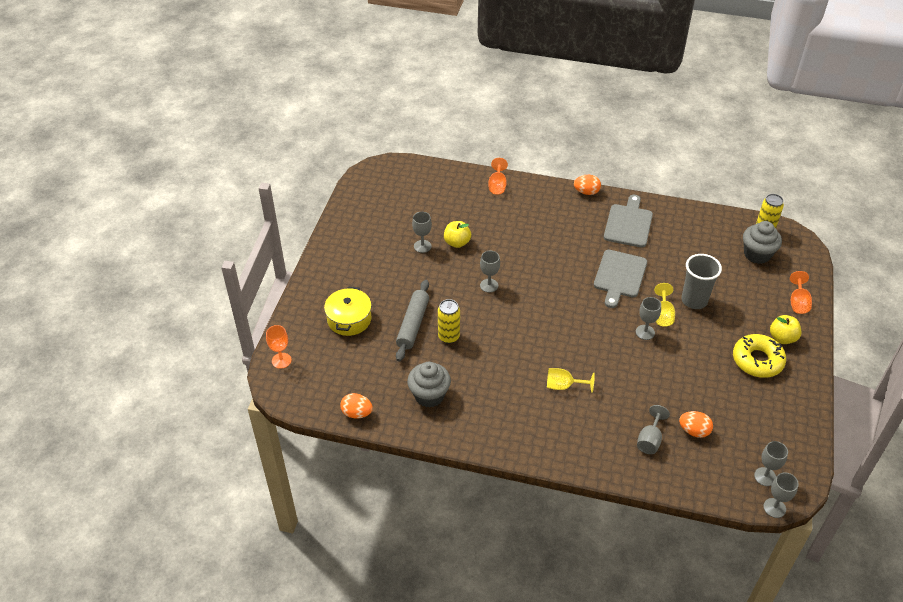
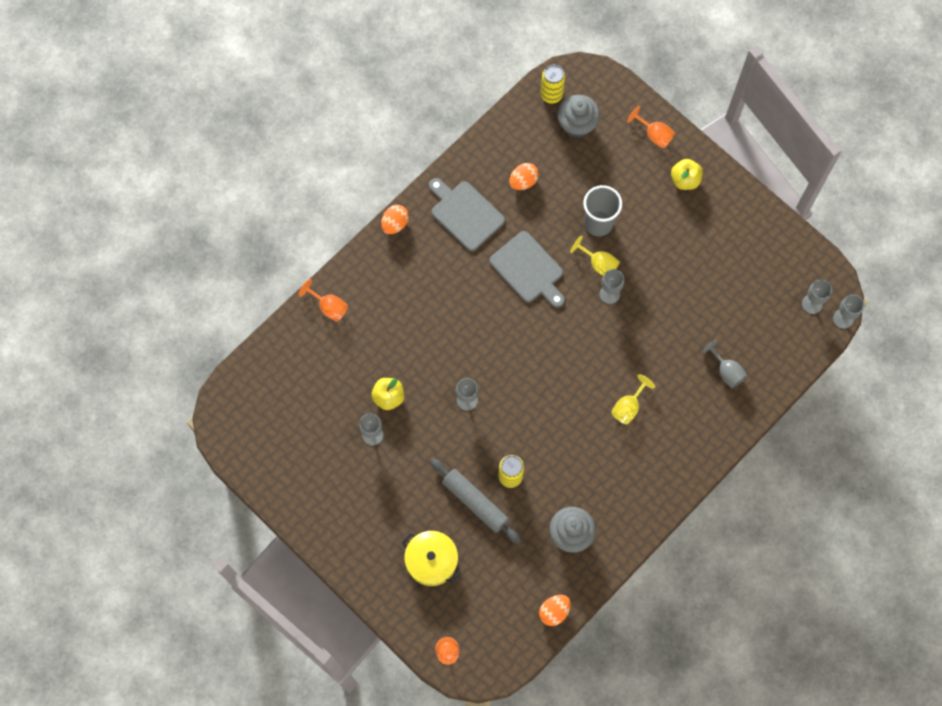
camera: 60 degrees left, 25 degrees up
orange egg [679,411,713,438] -> orange egg moved to [509,163,539,190]
yellow donut [733,334,786,378] -> none

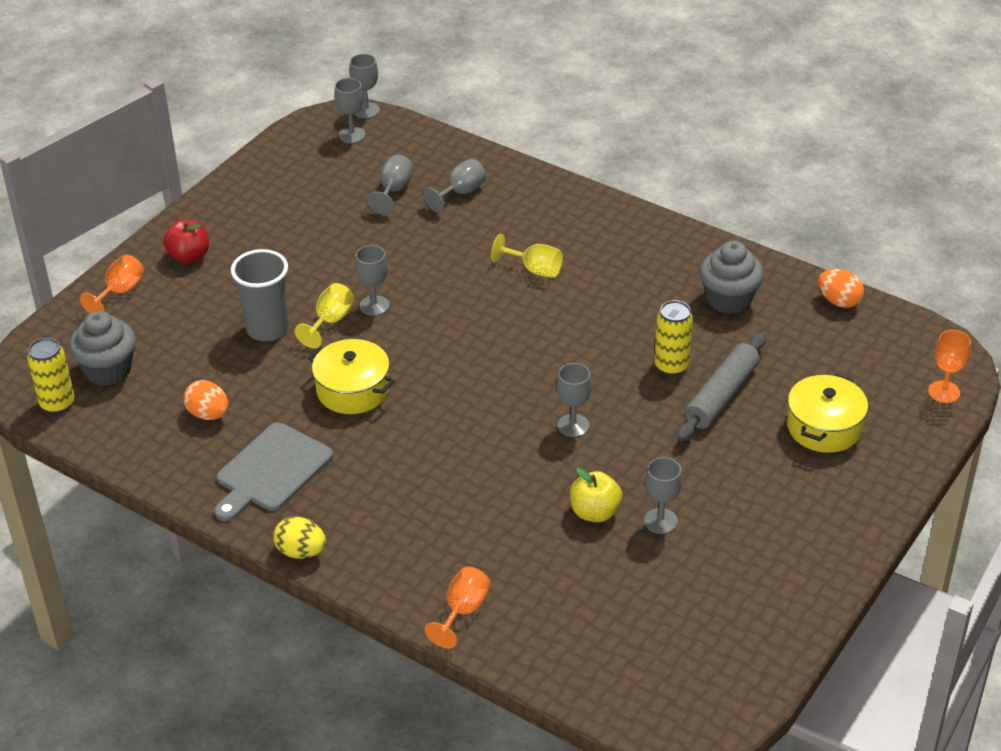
camera: 100 degrees left, 30 degrees down
orange egg [381,205,409,234] -> yellow egg [273,517,326,559]
grey cutting board [489,231,565,308] -> yellow pot [308,339,395,414]
yellow apple [671,159,703,190] -> red apple [163,219,209,263]
none -> grey goblet [367,155,413,215]

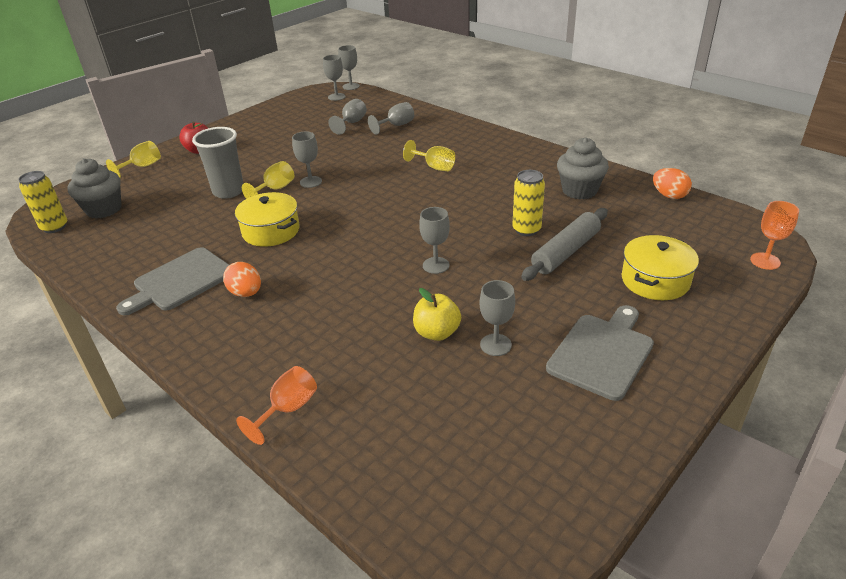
camera: 10 degrees right, 5 degrees down
orange goblet [80,254,145,313] -> yellow goblet [106,141,161,178]
orange egg [184,380,229,420] -> orange egg moved to [223,262,261,297]
yellow egg [273,517,326,559] -> none
none -> grey cutting board [546,305,654,401]

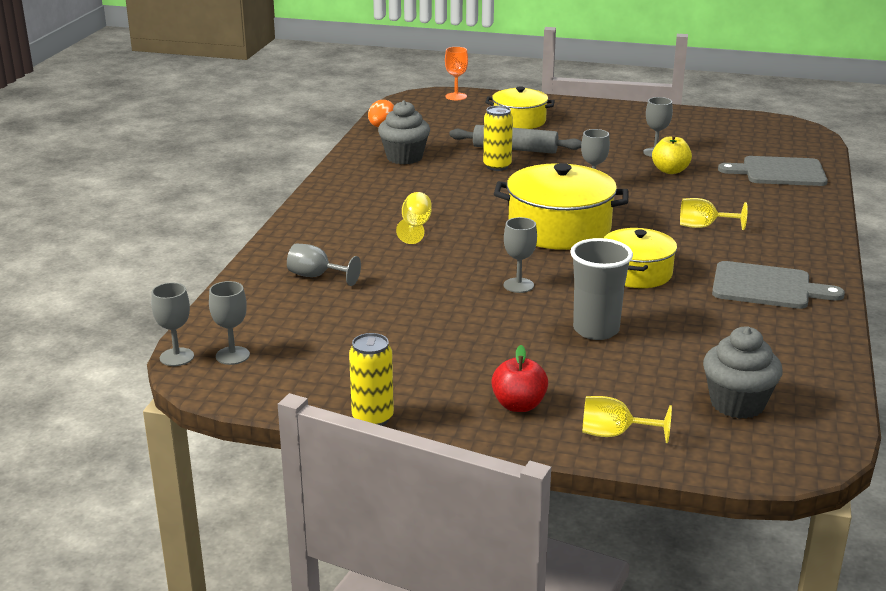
camera: 120 degrees left, 10 degrees down
yellow can [18,171,67,233] -> yellow can moved to [349,333,394,426]
orange egg [223,262,261,297] -> none
orange goblet [236,366,317,445] -> none
yellow goblet [242,161,294,199] -> yellow goblet moved to [680,198,748,230]
grey goblet [328,99,367,135] -> none
grey cutting board [546,305,654,401] -> grey cutting board moved to [718,156,828,186]
none -> yellow pot [494,163,629,250]

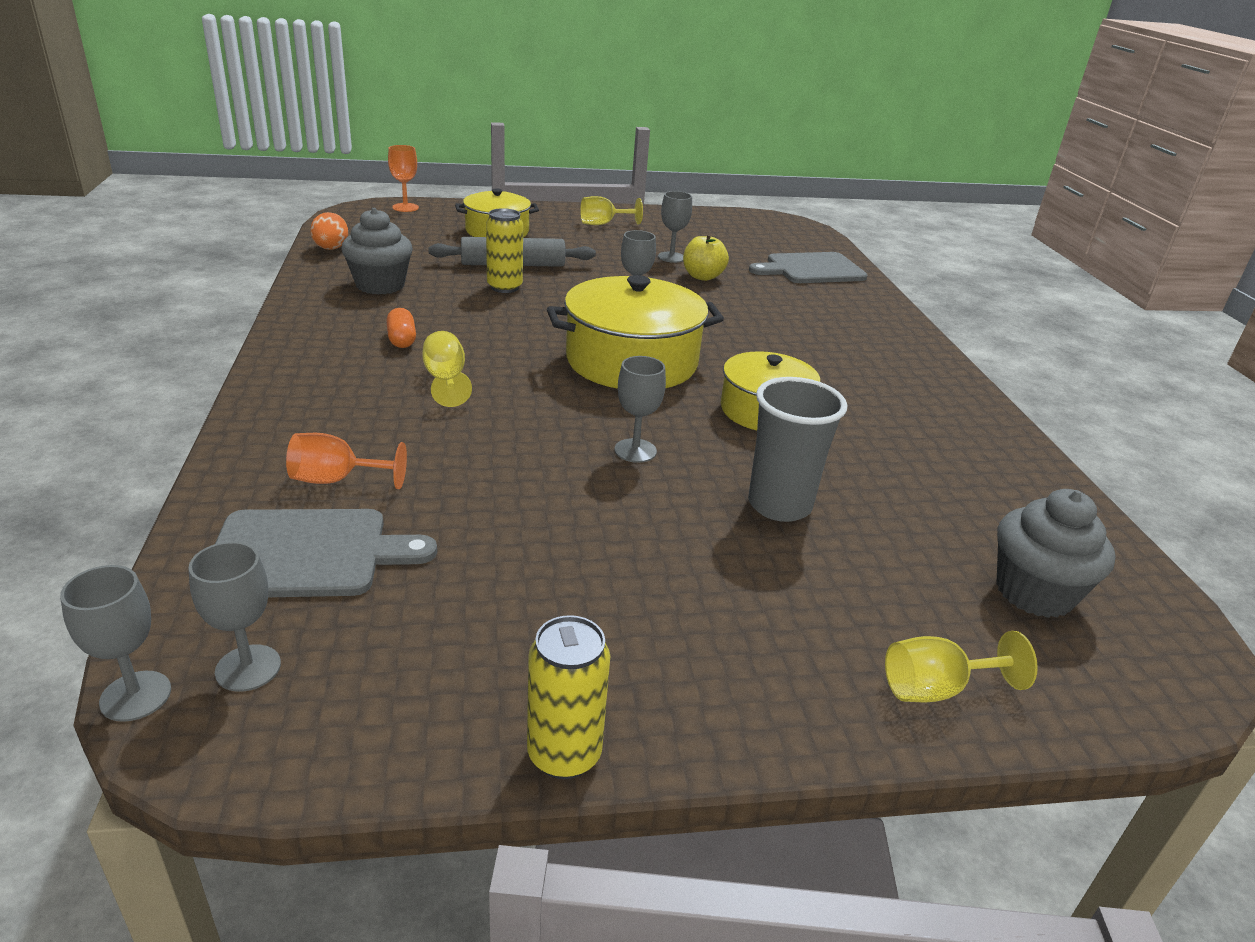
camera: 25 degrees left, 5 degrees up
grey goblet [287,243,361,286] -> orange goblet [286,433,407,489]
red apple [491,345,548,412] -> none
yellow goblet [680,198,748,230] -> yellow goblet moved to [580,196,643,225]
grey cutting board [712,261,845,309] -> grey cutting board moved to [215,509,437,597]
none -> orange capsule [386,308,416,348]

